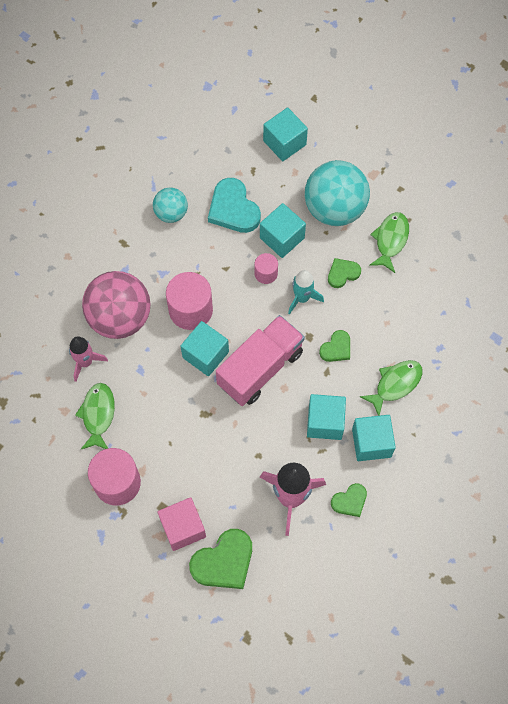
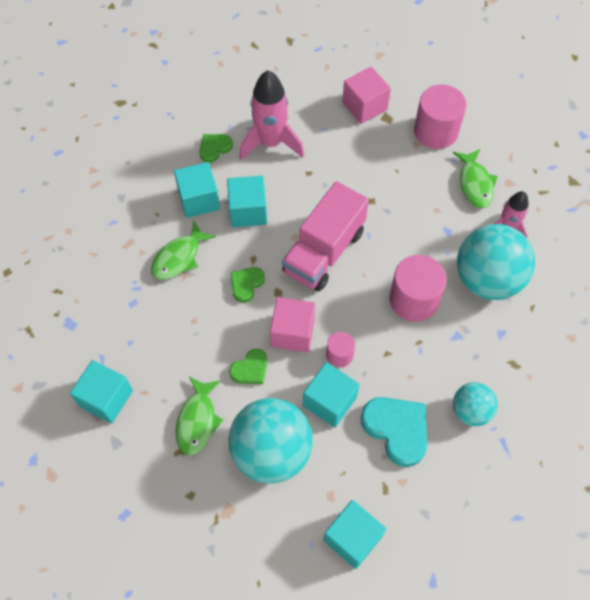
camera: 170 degrees right, 5 degrees down
pink ball [82,271,150,339] -> turquoise ball [457,224,535,300]
turquoise cube [181,321,229,376] -> turquoise cube moved to [70,360,133,423]
green heart [189,529,252,589] -> none
turquoise rocket [288,270,324,315] -> pink cube [270,297,315,352]

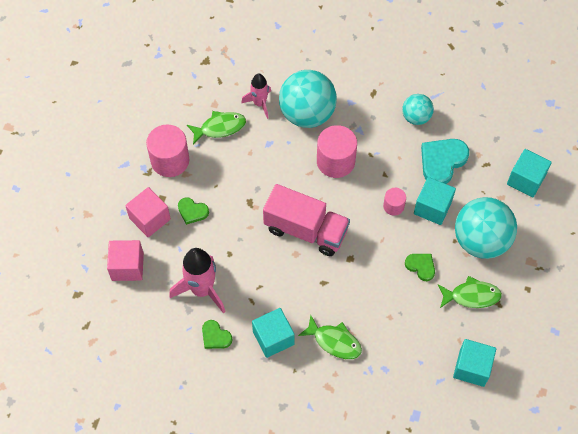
camera: 100 degrees left, 0 degrees up
turquoise cube [227,176,267,227] -> none
green heart [230,267,265,303] -> green heart moved to [178,197,209,225]
pink cube [270,297,315,352] -> pink cube moved to [107,240,144,281]

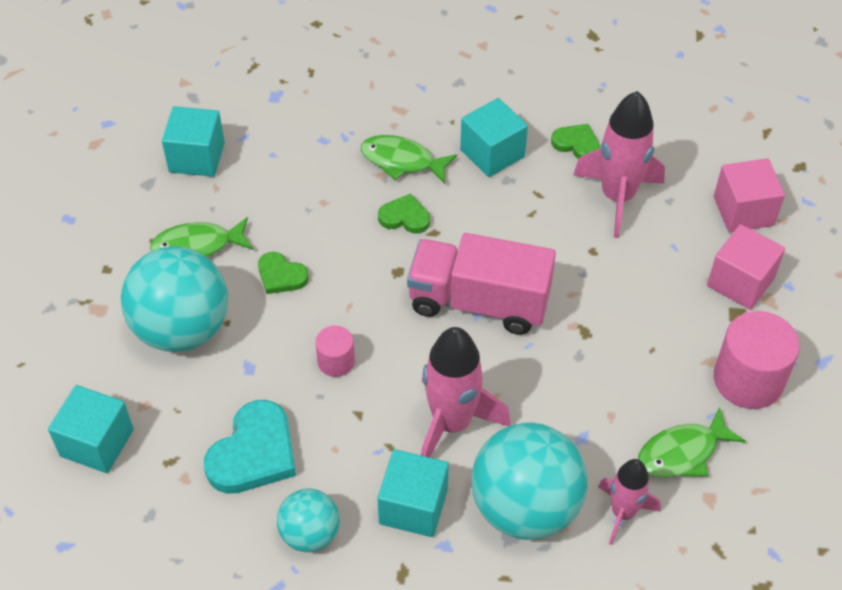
camera: 170 degrees right, 10 degrees down
green heart [178,197,209,225] -> green heart moved to [378,193,430,233]
pink cylinder [317,125,357,178] -> pink rocket [421,327,511,458]
turquoise cube [414,177,456,225] -> turquoise cube moved to [377,449,449,537]

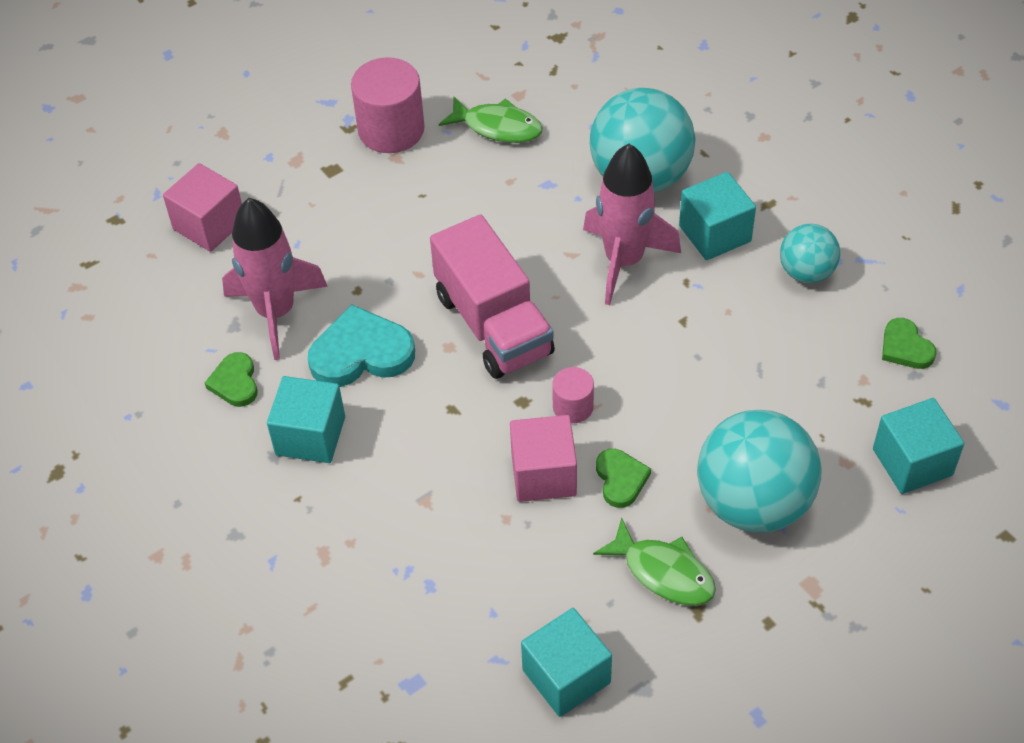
camera: 130 degrees left, 0 degrees up
turquoise heart [204,400,296,494] -> turquoise heart moved to [308,305,415,387]
pink cylinder [315,326,355,377] -> pink cylinder moved to [552,367,594,423]
green fish [360,135,457,184] -> none
green heart [378,193,430,233] -> green heart moved to [882,318,936,369]
pink rocket [598,459,661,545] -> none
pink cube [707,224,785,310] -> pink cube moved to [510,415,577,502]

